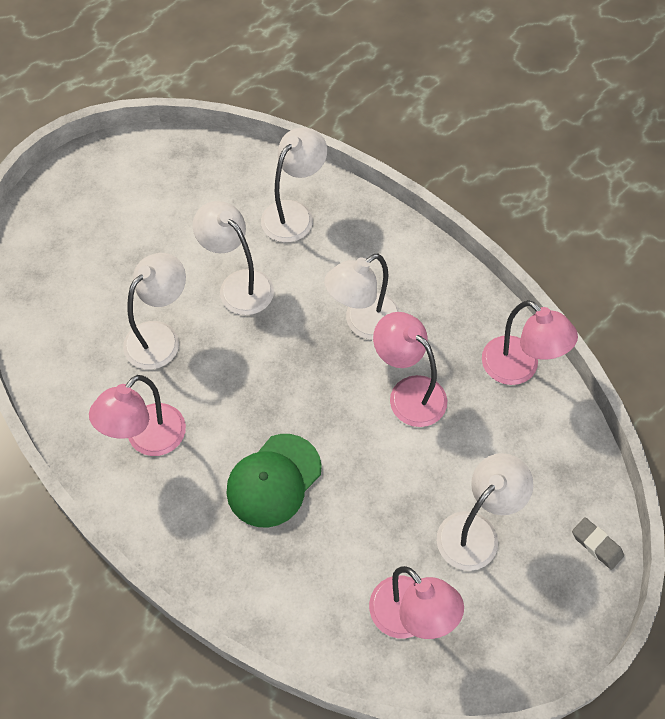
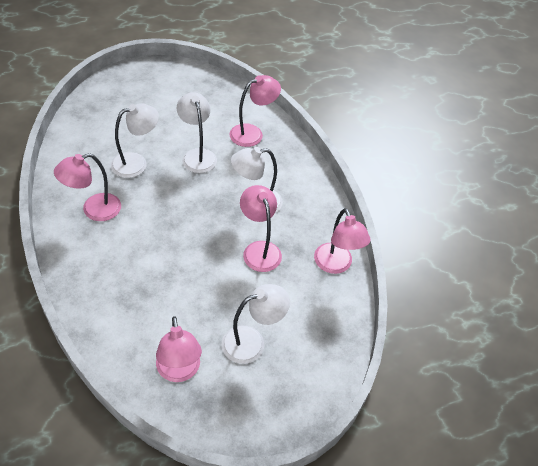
camera: 20 degrees right, 10 degrees down
green cap [226,434,322,528] -> none
white lamp [261,128,327,242] -> pink lamp [230,75,281,147]
grey eraser [572,517,624,570] -> none

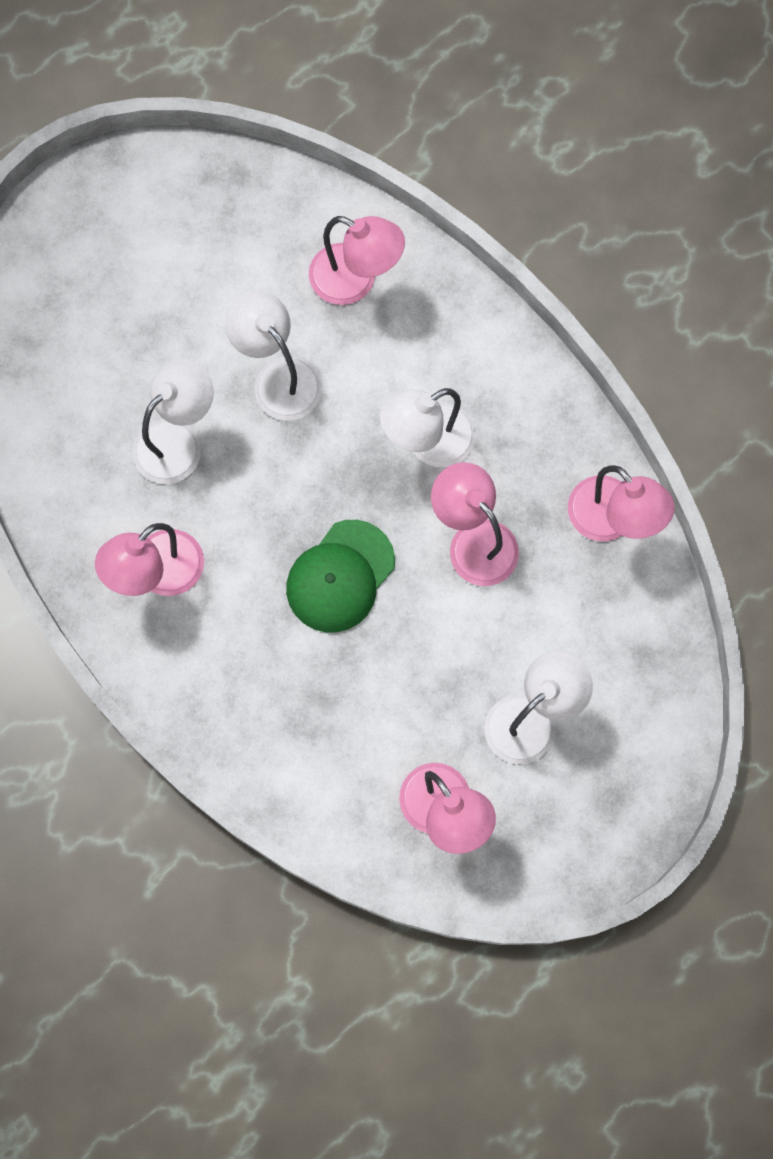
camera: 15 degrees left, 25 degrees up
pink lamp [230,75,281,147] -> pink lamp turned 75 degrees clockwise [309,216,405,305]
none -> green cap [286,520,395,632]

